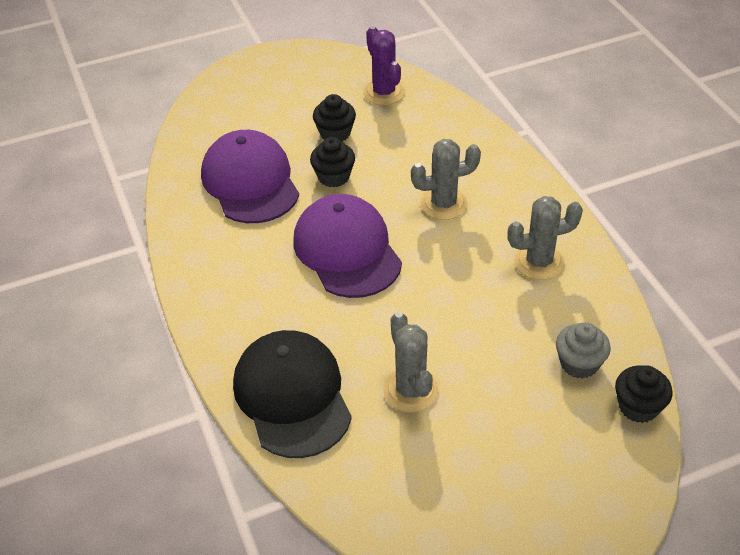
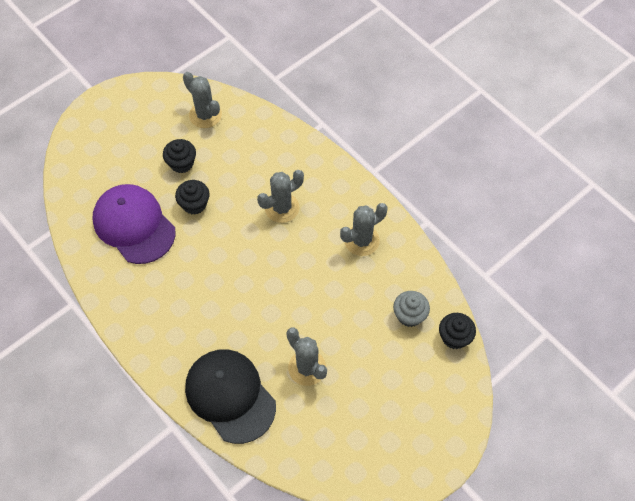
camera: 20 degrees left, 15 degrees up
purple cap [293,194,402,298] -> none
purple cactus [363,26,405,105] -> grey cactus [183,72,222,128]

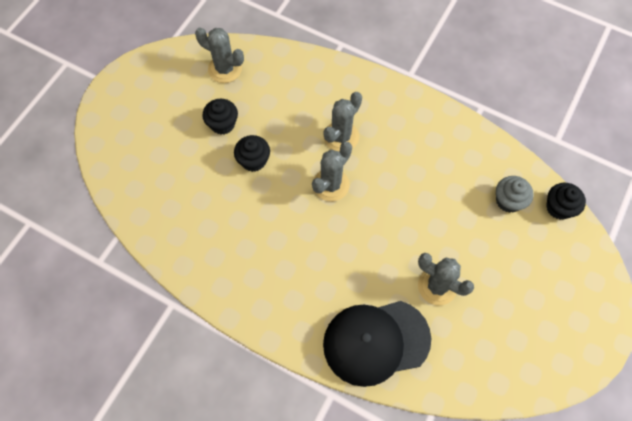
camera: 20 degrees left, 5 degrees up
purple cap [92,184,175,264] -> none
black cap [185,349,276,444] -> black cap turned 45 degrees counterclockwise [323,301,431,387]
grey cactus [340,203,387,256] -> grey cactus moved to [312,142,352,201]

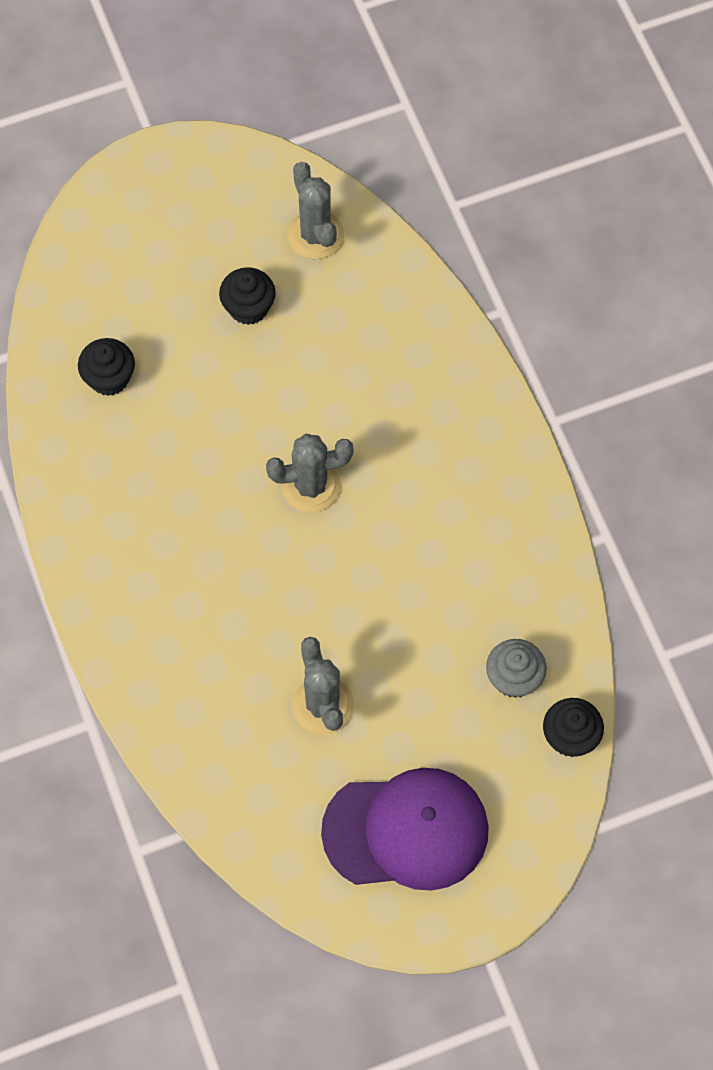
camera: 40 degrees right, 0 degrees up
black cupcake [234,135,270,172] -> black cupcake moved to [78,338,135,396]
black cap [323,301,431,387] -> none
grey cactus [324,92,362,152] -> none
none -> purple cap [321,768,489,891]

